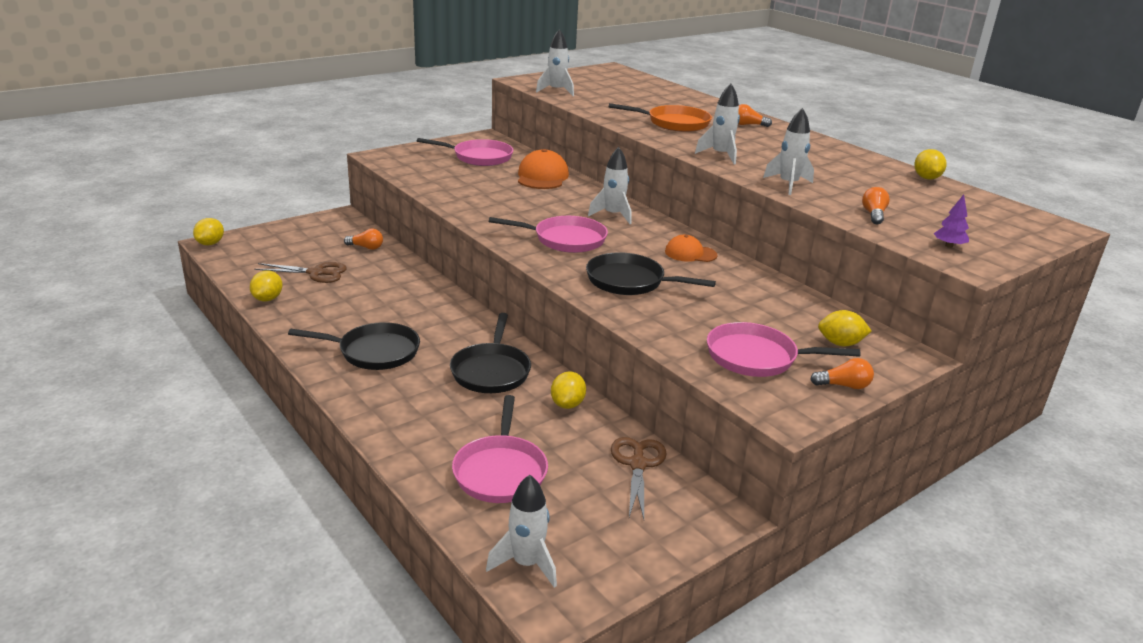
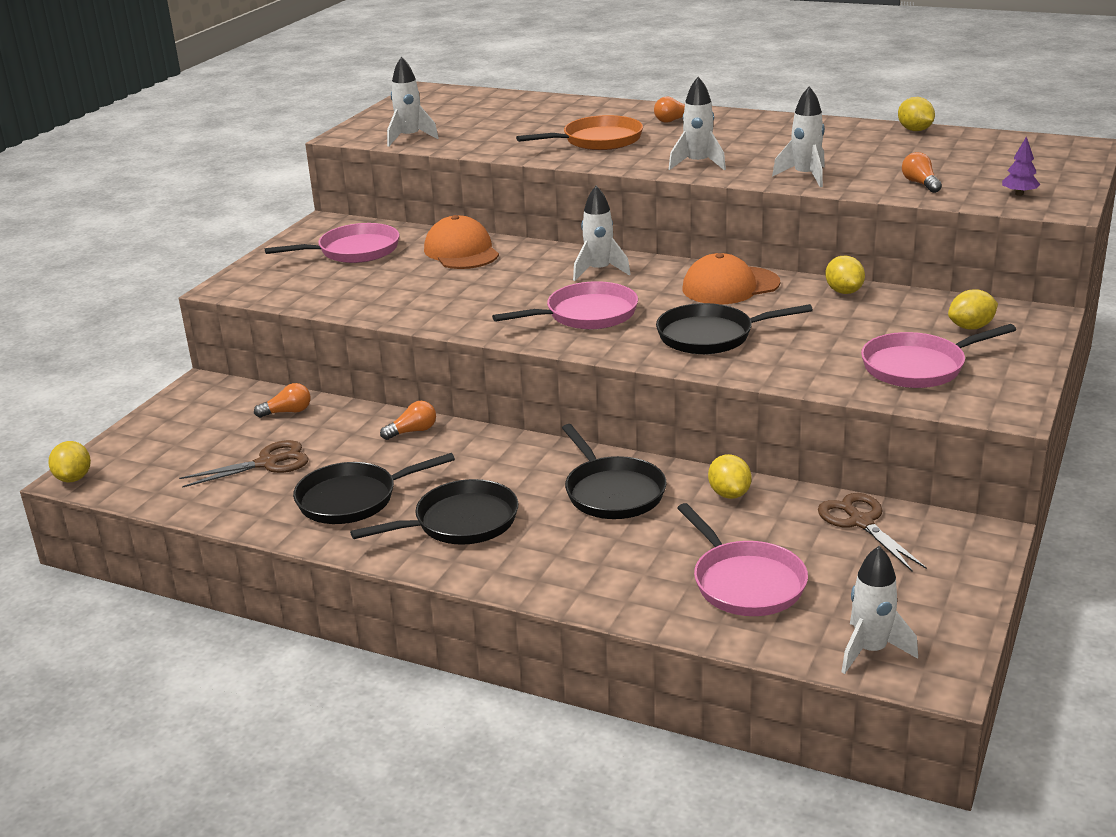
camera: 25 degrees left, 0 degrees up
yellow lemon [250,271,283,301] -> yellow lemon moved to [825,256,865,294]
orange cap [665,235,718,262] -> orange cap [682,253,780,304], size x1.58
orange light bulb [810,358,874,389] -> orange light bulb moved to [380,401,436,440]
none -> black pan [293,453,455,524]

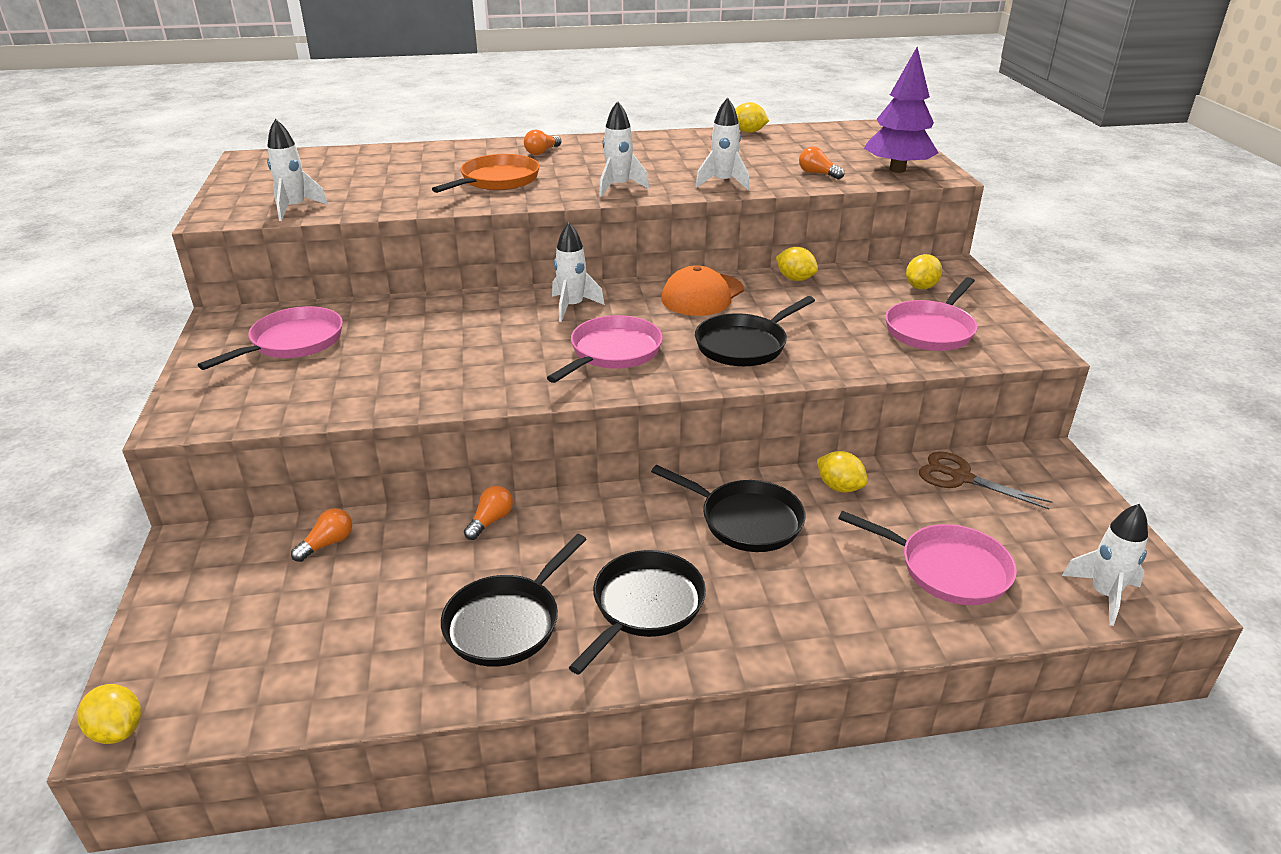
camera: 35 degrees left, 5 degrees up
brown scissors [179,440,309,488] -> none
orange cap [424,215,499,269] -> none
purple tree [1002,136,1040,196] -> purple tree [864,47,939,173], size x2.34

